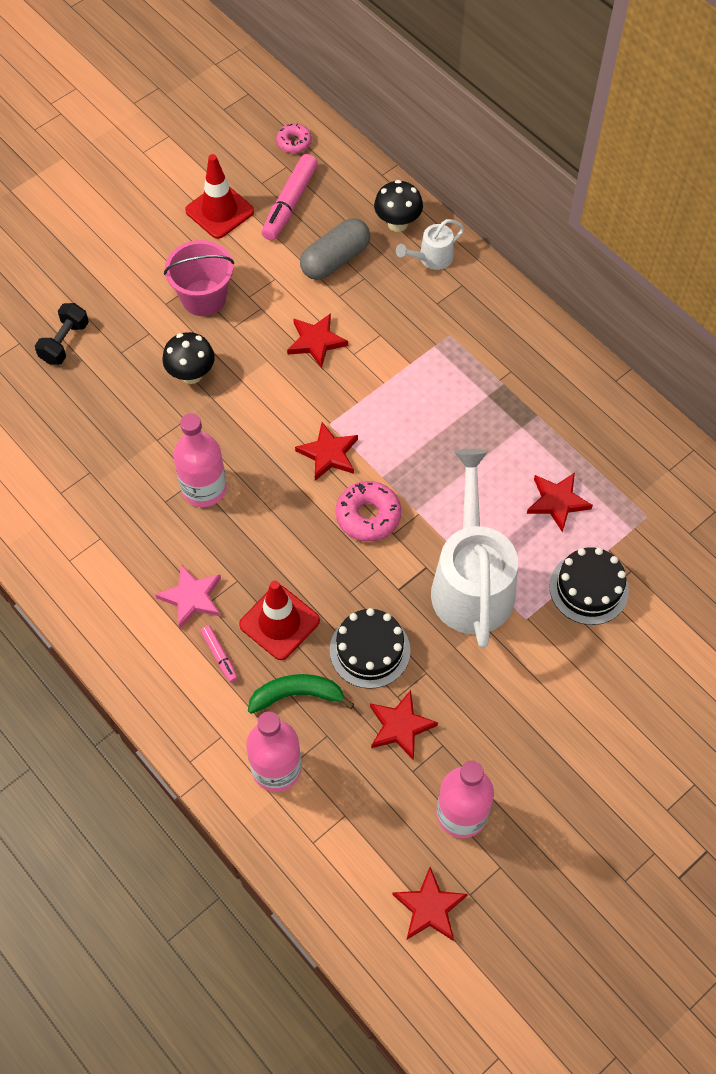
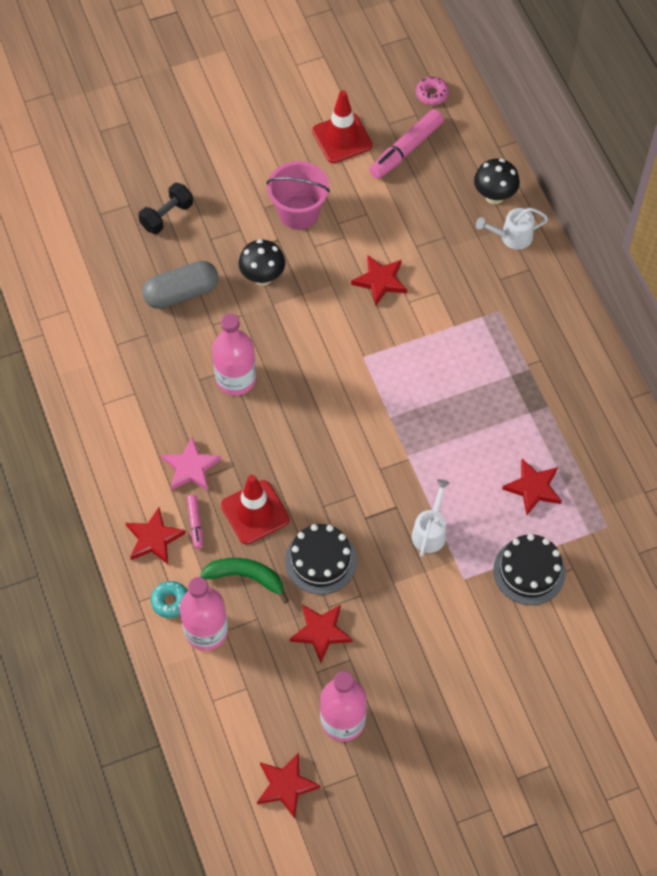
camera: 20 degrees right, 0 degrees up
red star [295,422,358,481] -> red star moved to [126,507,186,564]
grey capsule [300,218,370,280] -> grey capsule moved to [142,261,218,309]
pink donut [336,481,401,542] -> none
white watering can [431,449,518,648] -> white watering can [412,479,450,557], size x0.45
none -> turquoise donut [151,581,188,618]

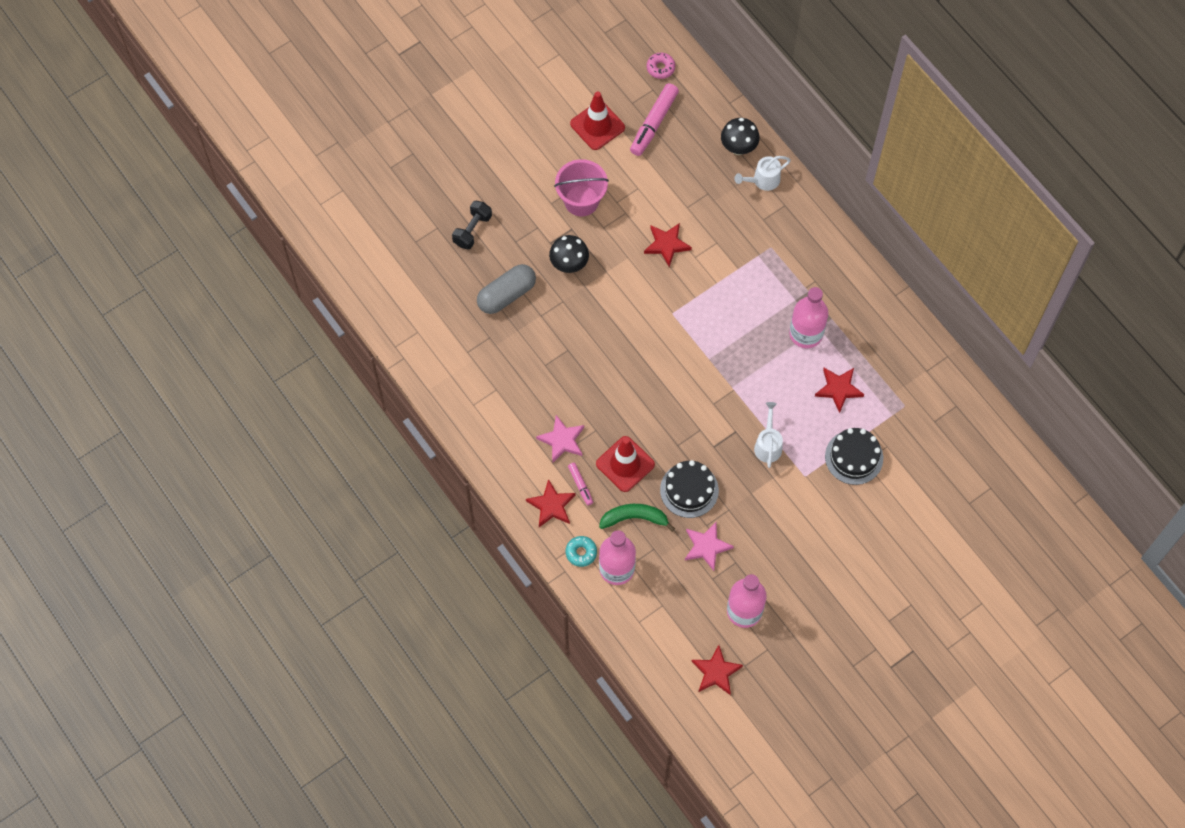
camera: 15 degrees left, 5 degrees up
pink bottle [212,313,256,396] -> pink bottle moved to [789,287,828,348]
red star [290,604,352,663] -> pink star [685,522,734,571]

